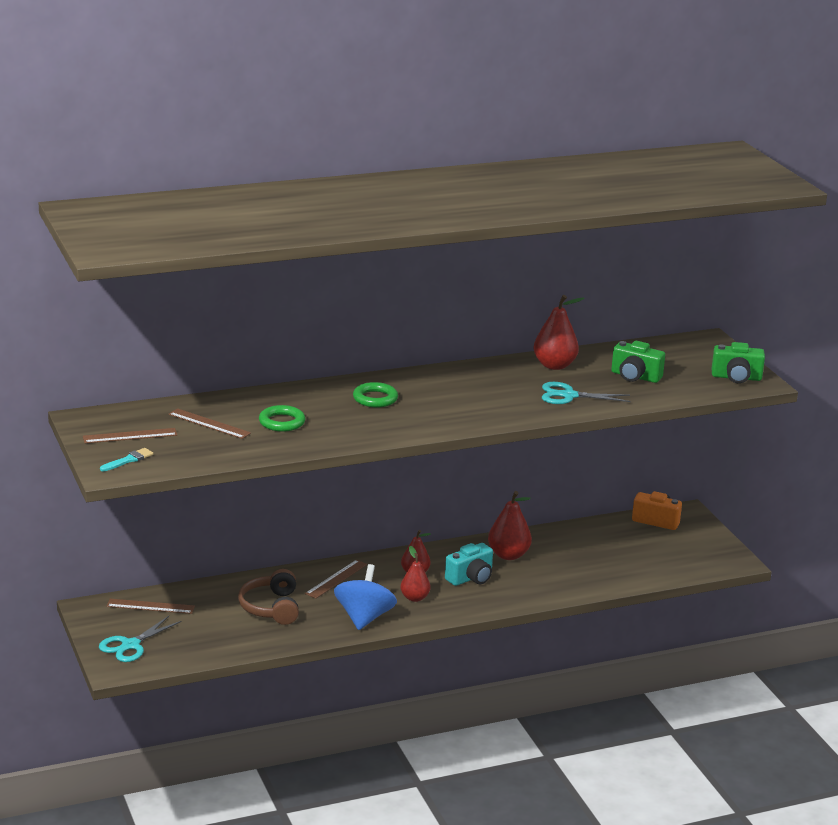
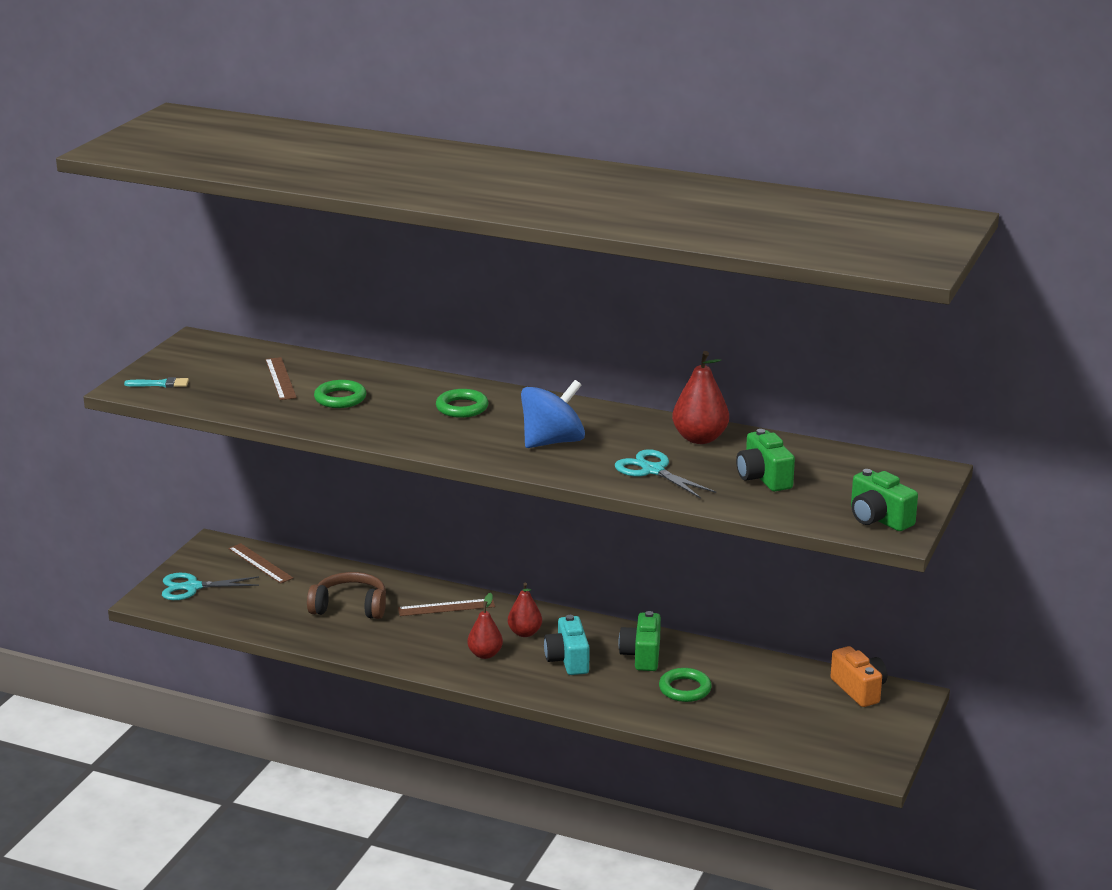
camera: 45 degrees right, 0 degrees up
brown ruler [83,428,177,443] -> none
brown headphones [238,569,299,625] -> brown headphones turned 60 degrees clockwise [307,572,386,619]
blue spinning top [334,564,397,630] -> blue spinning top moved to [521,380,585,448]
turquoise camera [445,543,493,586] -> turquoise camera turned 75 degrees clockwise [544,615,589,675]
red pear [488,491,532,560] -> green camera [618,611,661,671]
none -> green ring [659,668,712,702]

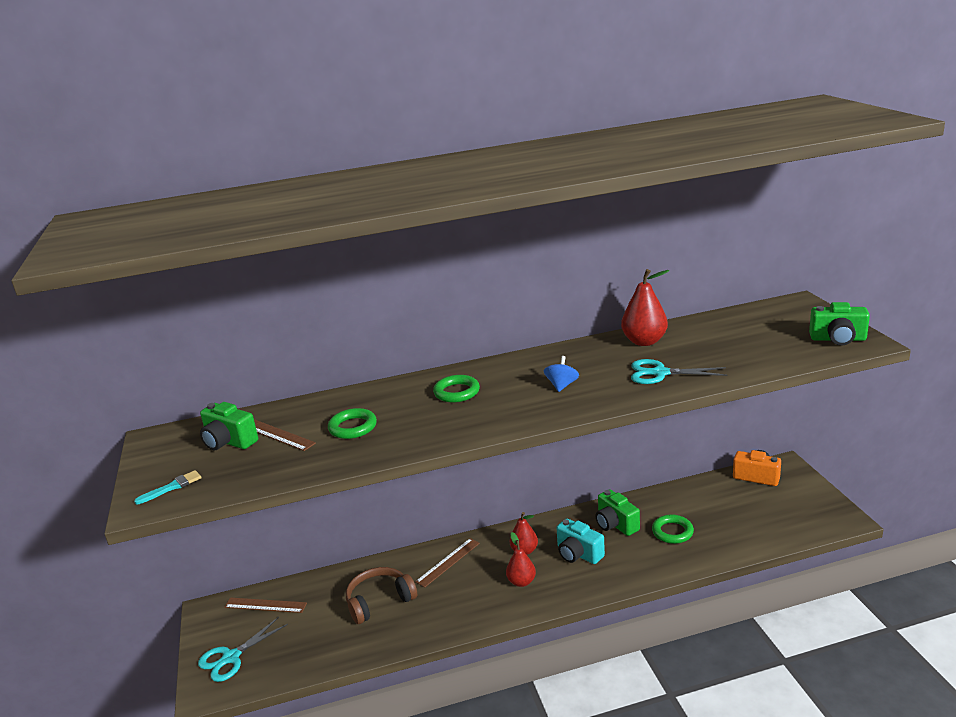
camera: 35 degrees left, 0 degrees up
blue spinning top [521,380,585,448] -> blue spinning top [544,356,579,392], size x0.52
green camera [736,429,795,492] -> green camera moved to [200,402,258,451]

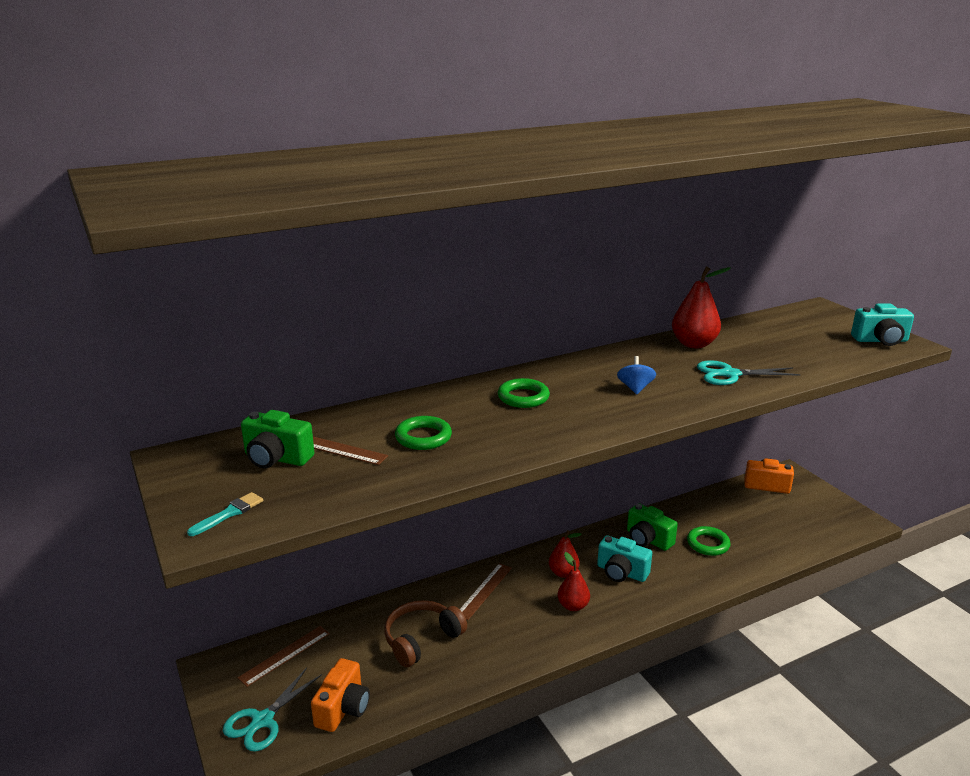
camera: 15 degrees left, 0 degrees up
brown ruler [224,598,307,613] -> brown ruler turned 45 degrees counterclockwise [238,626,330,687]
green camera [809,302,870,345] -> turquoise camera [851,304,914,346]
none -> orange camera [311,658,370,732]

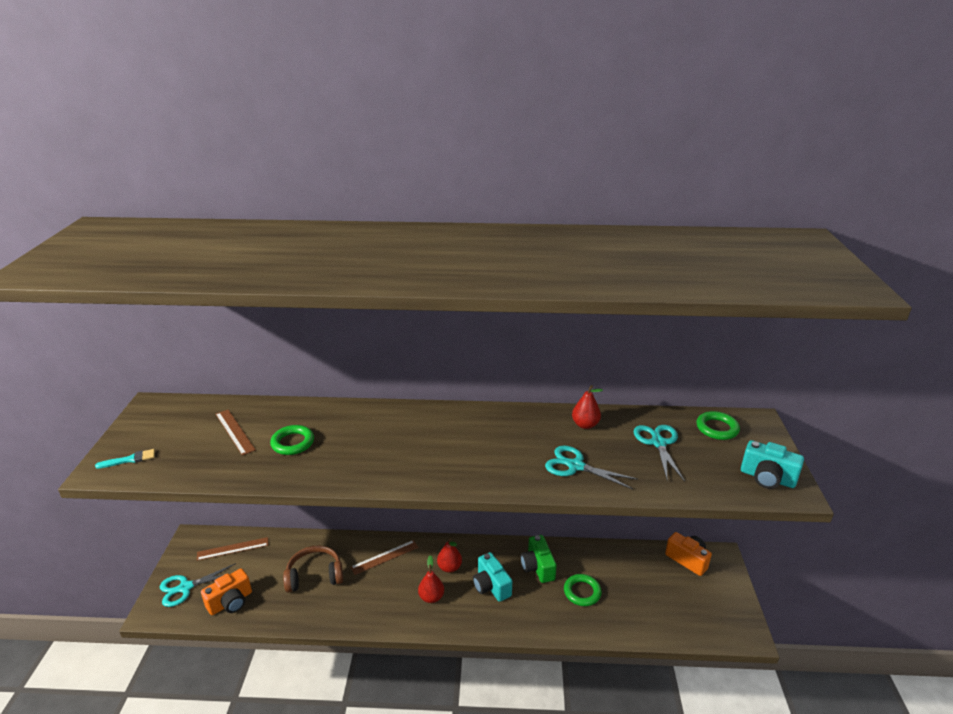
camera: 30 degrees right, 5 degrees up
green camera [241,410,315,469] -> none
green ring [498,378,550,408] -> green ring moved to [697,411,740,440]
blue spinning top [617,356,656,394] -> none
red pear [672,266,731,349] -> red pear [572,385,603,429], size x0.66
none -> turquoise scissors [634,425,685,482]

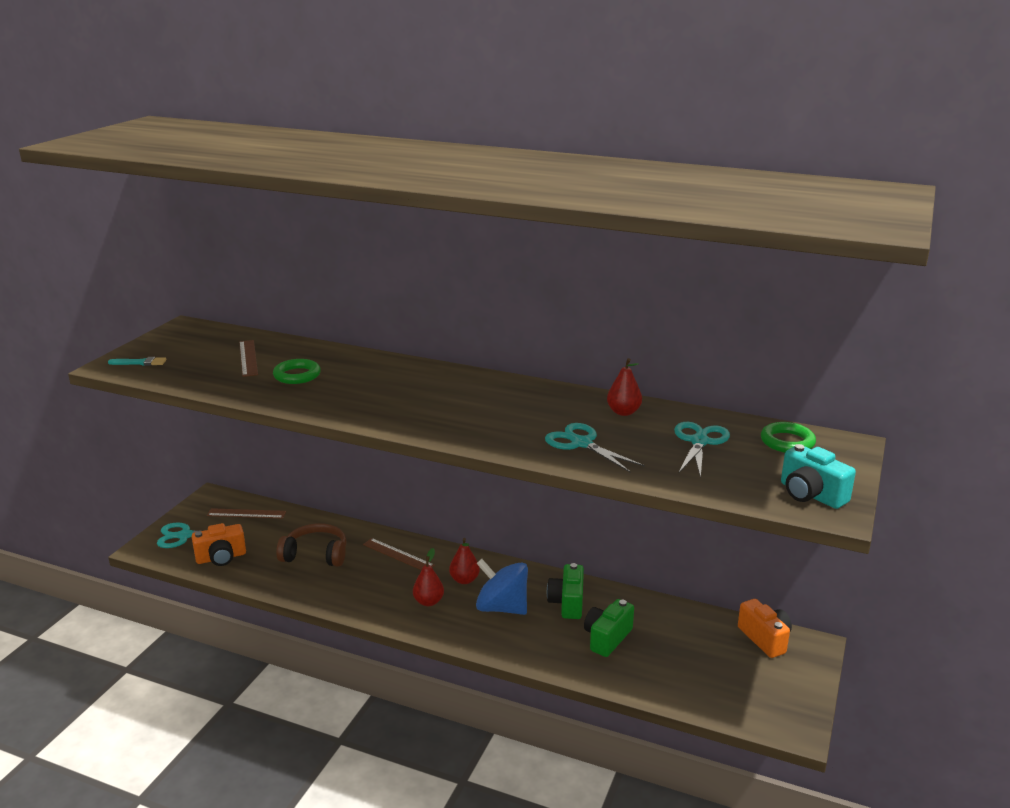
camera: 20 degrees right, 5 degrees down
brown ruler [350,540,418,575] -> brown ruler turned 45 degrees clockwise [363,538,435,570]
turquoise camera [473,552,512,602] -> blue spinning top [476,559,528,615]
green ring [564,574,602,606] -> green camera [584,599,634,657]

